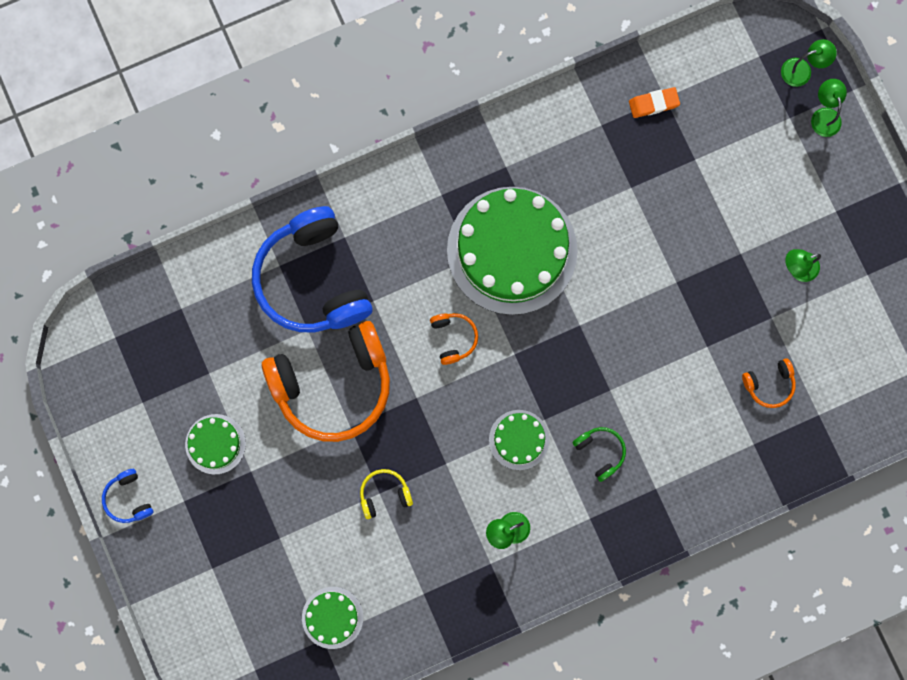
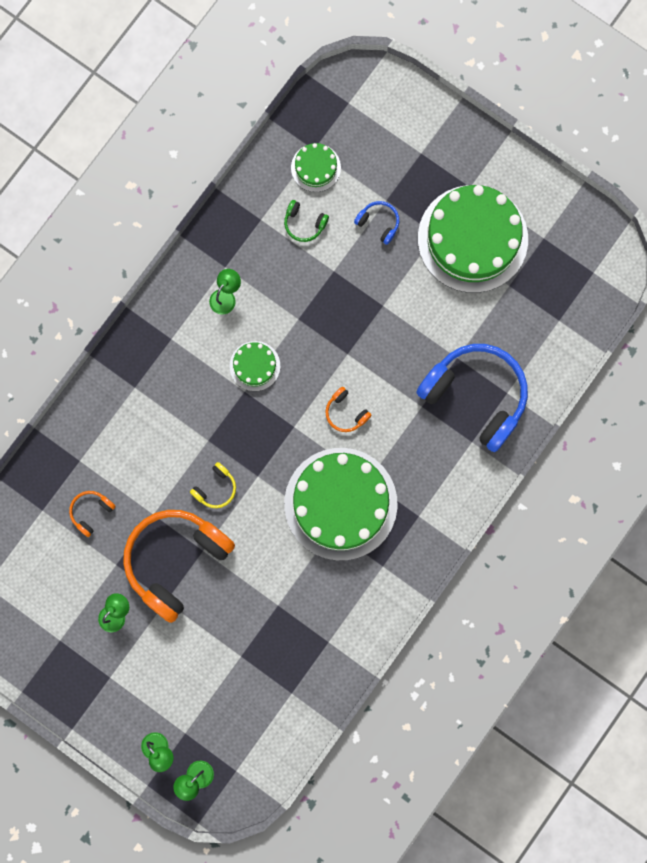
camera: 150 degrees right, 0 degrees up
blue headphones [102,469,153,523] -> blue headphones moved to [354,201,399,245]
green cake [185,414,246,475] -> green cake [418,185,528,293], size x2.20
orange headphones [262,321,390,442] -> orange headphones moved to [123,510,235,623]
yellow headphones [360,469,413,519] -> yellow headphones moved to [190,462,236,508]
green headphones [572,427,626,482] -> green headphones moved to [284,200,329,242]
orange eraser [629,87,680,118] -> none

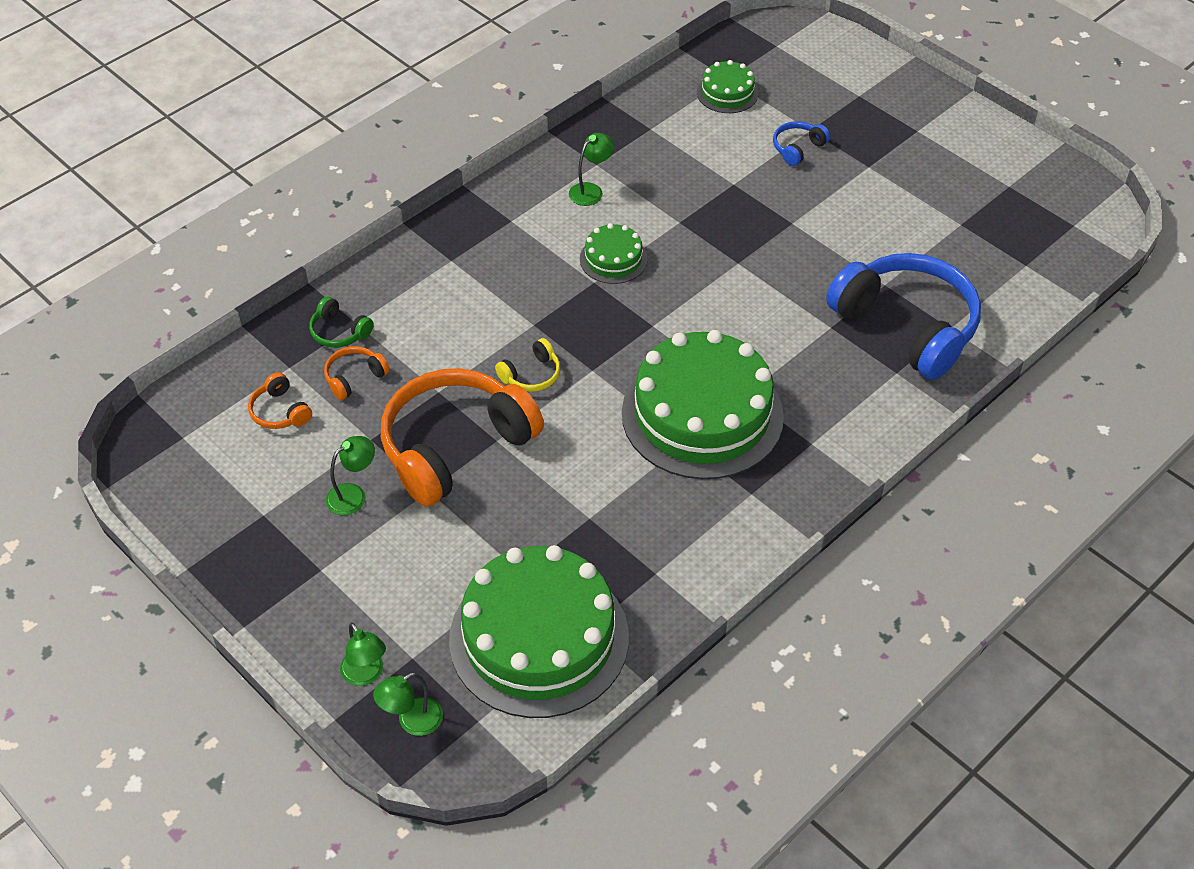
camera: 10 degrees right, 30 degrees down
green headphones [284,200,329,242] -> green headphones moved to [309,296,374,348]
orange headphones [325,387,371,432] -> orange headphones moved to [248,372,312,429]
blue headphones [354,201,399,245] -> blue headphones turned 90 degrees counterclockwise [773,121,830,166]
green cake [418,185,528,293] -> green cake moved to [449,545,629,718]

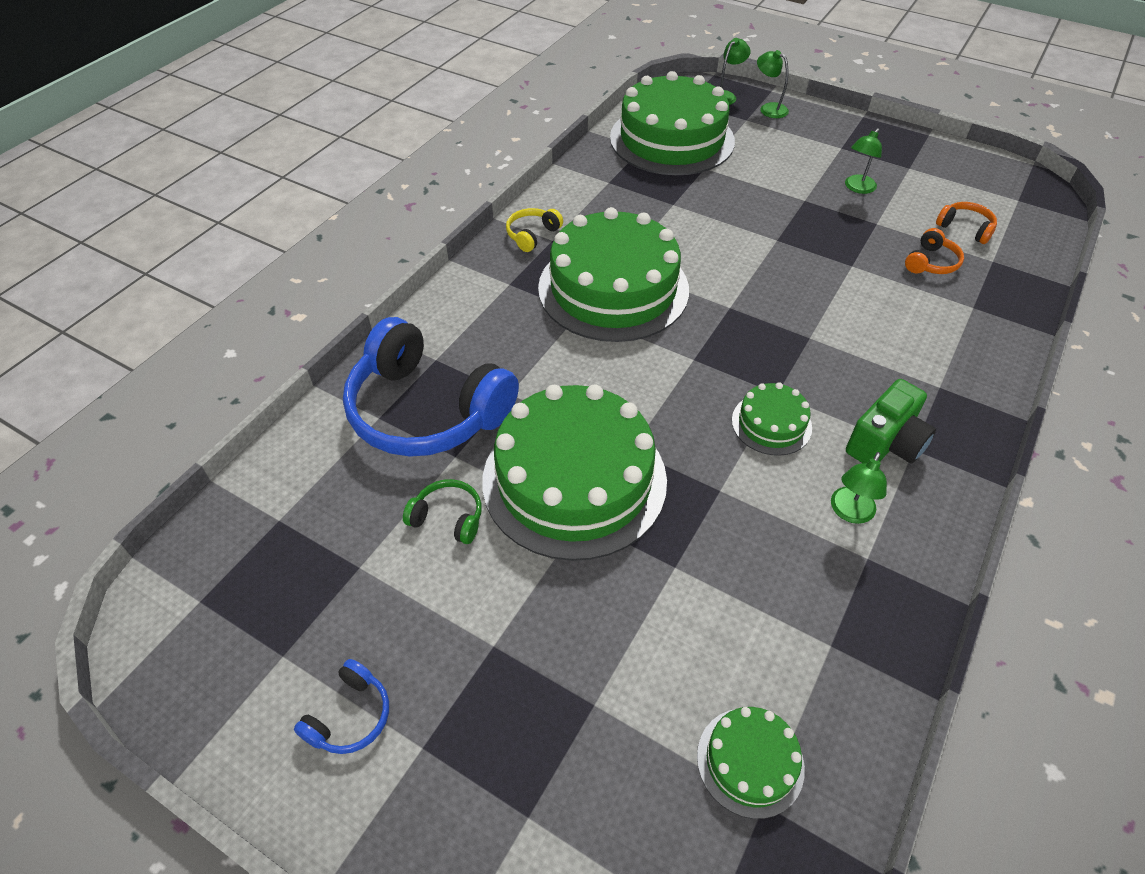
camera: 165 degrees right, 0 degrees up
green headphones [309,296,374,348] -> green headphones moved to [403,479,482,544]
orange headphones [381,368,544,507] -> none
yellow headphones [495,338,560,392] -> yellow headphones moved to [506,208,563,252]
blue headphones [773,121,830,166] -> blue headphones moved to [294,659,389,754]
none -> green cake [482,384,667,561]
none -> green camera [846,379,936,464]

